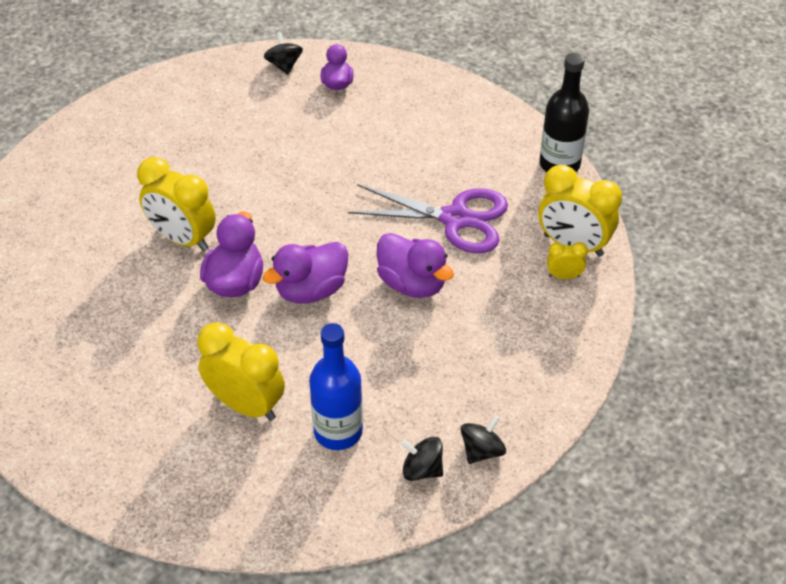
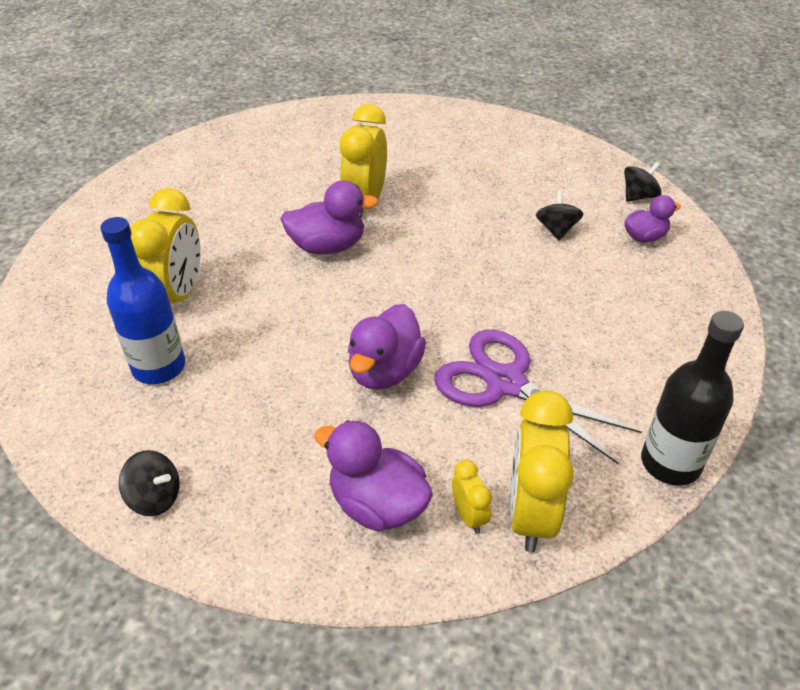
camera: 70 degrees right, 5 degrees down
purple duck [263,242,348,304] -> purple duck moved to [314,420,433,532]
purple scissors [348,184,508,253] -> purple scissors turned 135 degrees clockwise [434,330,642,464]
black spinning top [401,437,443,481] -> black spinning top moved to [536,191,583,240]

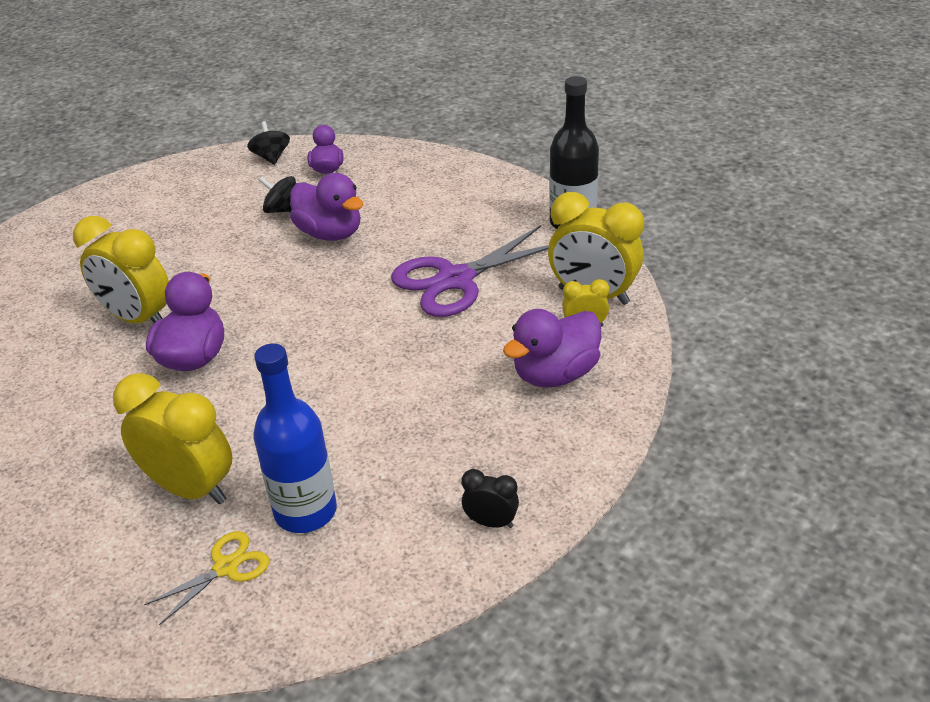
camera: 70 degrees left, 5 degrees down
black spinning top [119,450,180,516] -> black clock [461,469,519,528]
purple duck [348,304,426,390] -> purple duck moved to [290,173,363,241]
none -> yellow scissors [144,531,270,625]

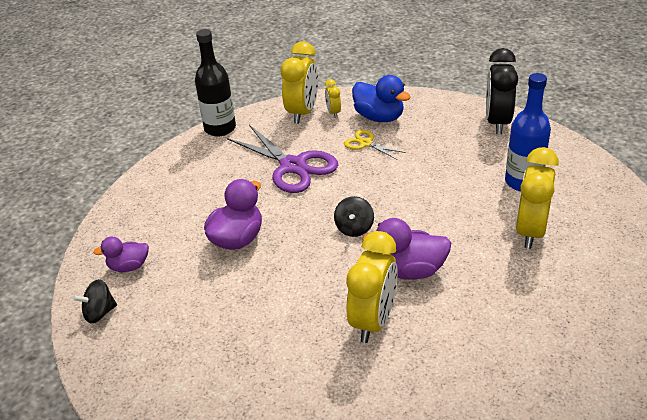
camera: 100 degrees left, 0 degrees up
yellow scissors [144,531,270,625] -> yellow scissors moved to [344,130,406,160]
black spinning top [259,176,296,213] -> black spinning top moved to [334,196,374,237]
black clock [461,469,519,528] -> black clock [486,48,518,134], size x2.07
purple duck [503,309,601,388] -> blue duck [352,75,411,122]

